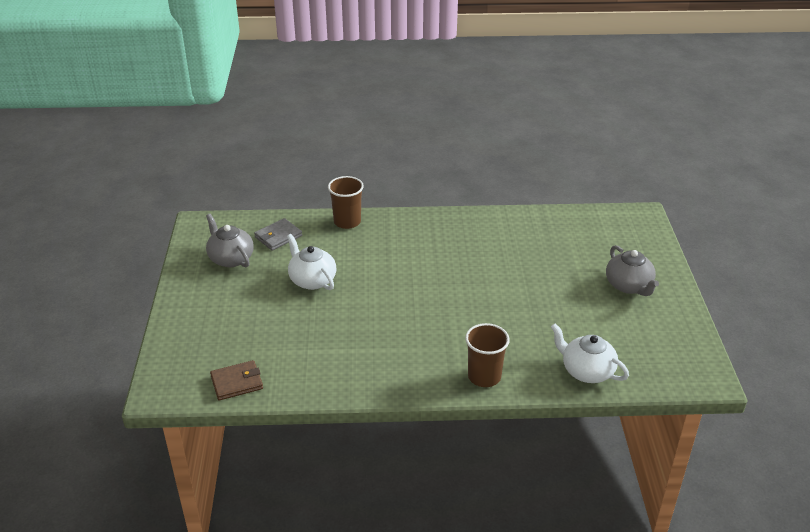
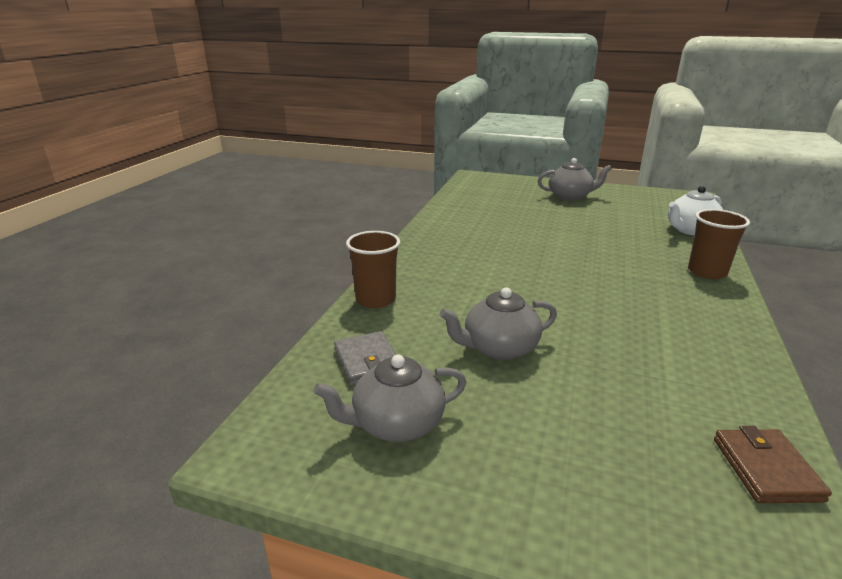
camera: 70 degrees left, 10 degrees down
white teapot [287,234,336,290] -> grey teapot [440,288,557,360]

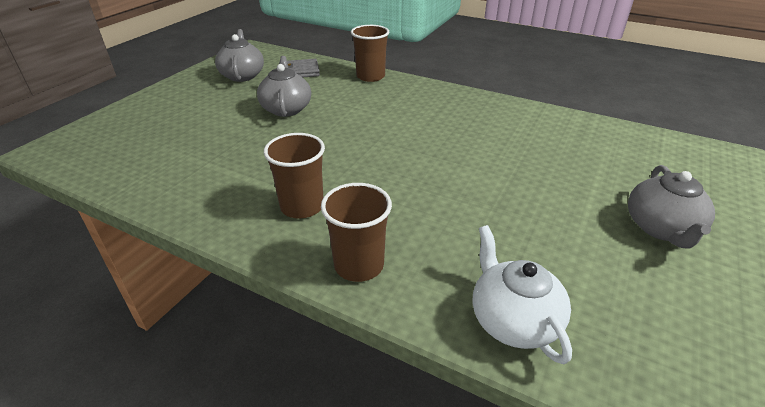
camera: 100 degrees right, 10 degrees up
brown wallet [714,426,832,503] -> none
none -> brown cup [264,133,325,219]

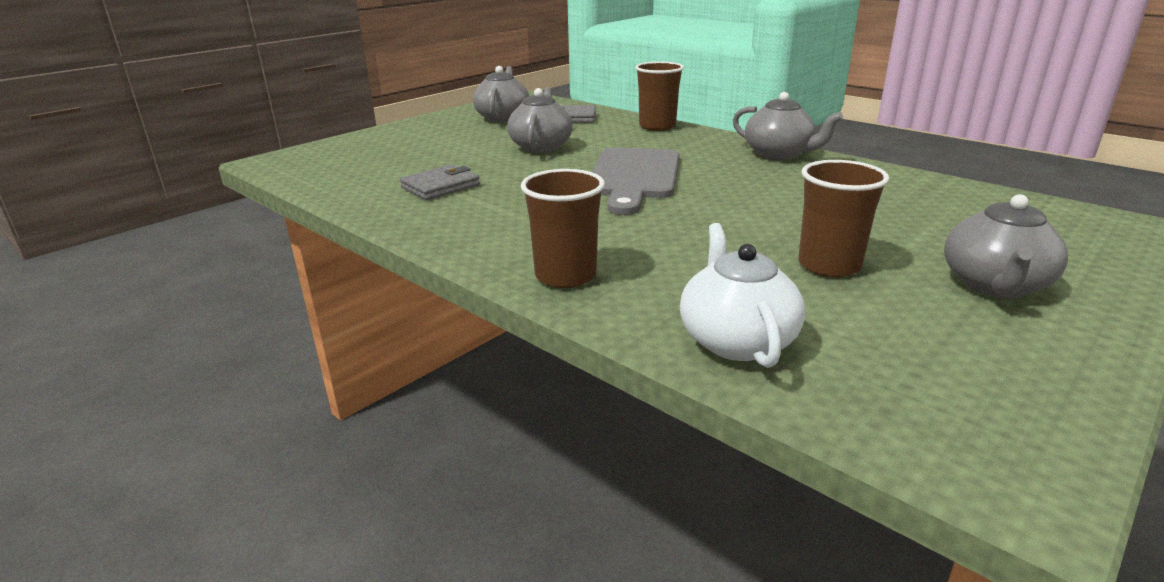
camera: 15 degrees right, 10 degrees down
brown cup [264,133,325,219] -> brown cup moved to [798,160,889,277]
none -> grey wallet [400,164,480,200]
none -> grey cutting board [592,147,680,215]
none -> grey teapot [733,92,843,160]

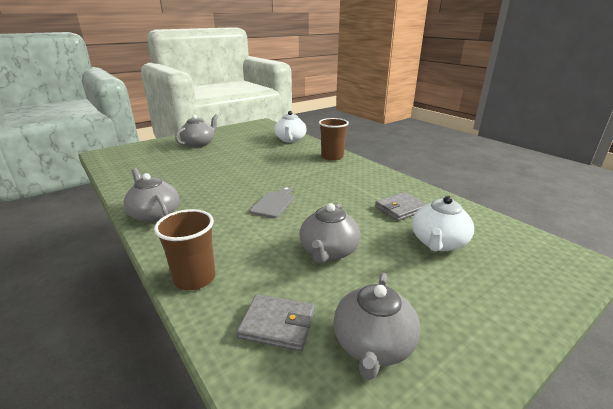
camera: 170 degrees left, 0 degrees up
grey cutting board [592,147,680,215] -> grey cutting board [249,186,294,218], size x0.56
brown cup [798,160,889,277] -> none
none -> white teapot [412,196,474,251]

